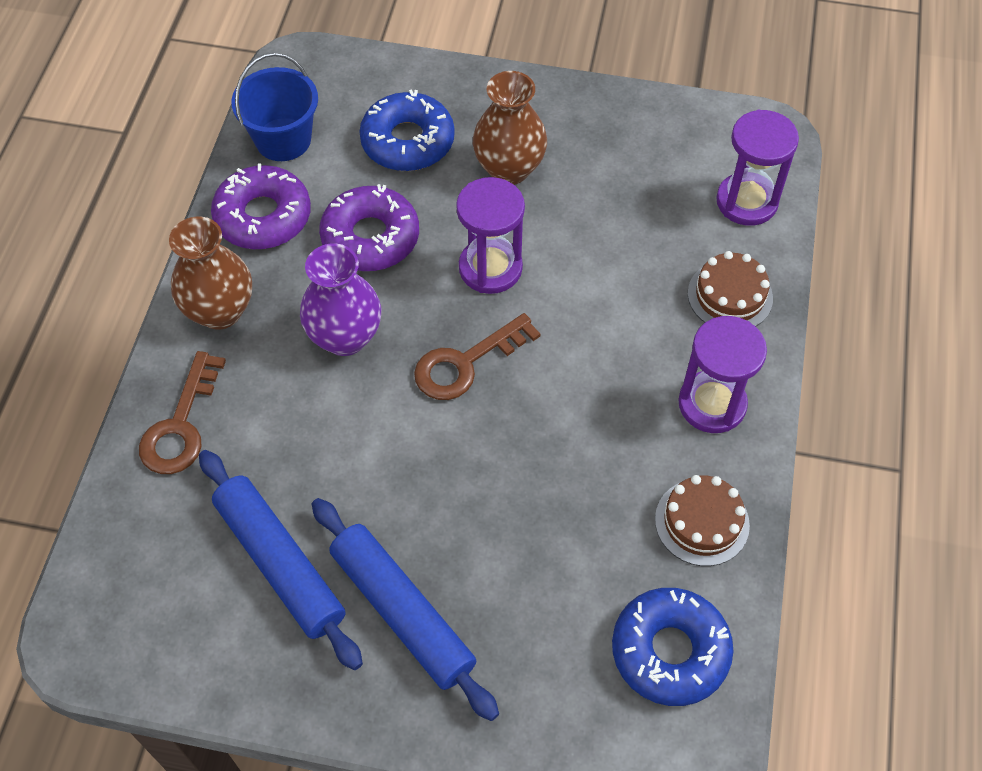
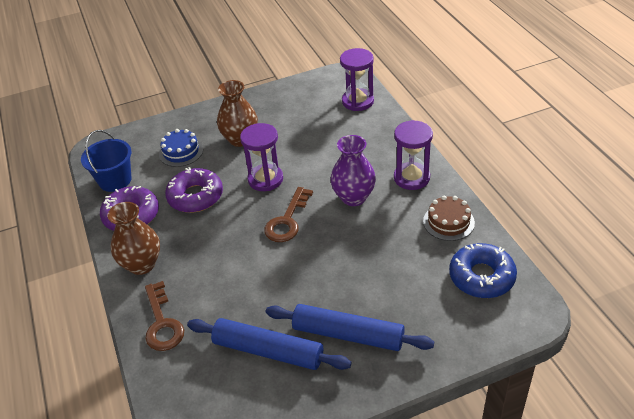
camera: 30 degrees left, 15 degrees down
purple vase [300,243,381,356] -> purple vase moved to [330,135,376,206]
blue donut [359,89,455,171] -> blue cake [159,129,203,167]
brown cake [688,251,773,326] -> none

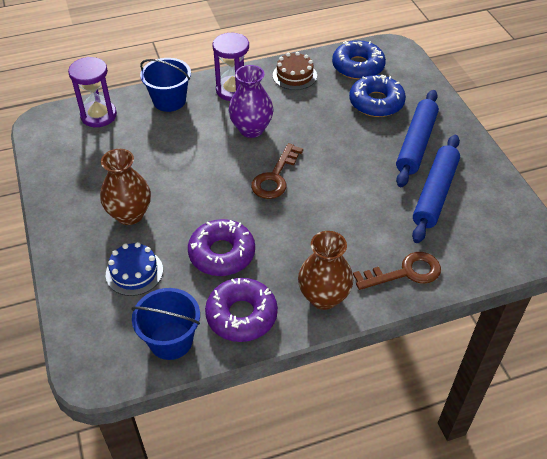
camera: 90 degrees left, 5 degrees up
purple hourglass [240,123,283,191] -> none
brown key [264,187,313,242] -> brown key turned 90 degrees clockwise [251,143,303,199]
none -> blue bucket [140,58,191,112]
none -> blue donut [349,75,406,117]

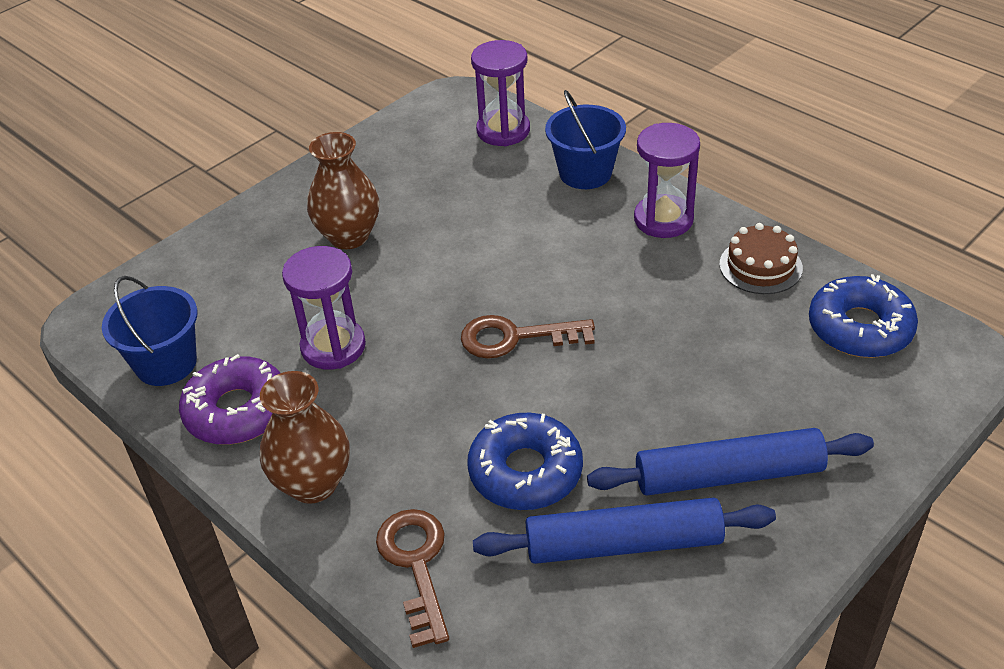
camera: 65 degrees right, 5 degrees down
blue cake [106,242,163,296] -> none
purple donut [188,219,255,276] -> purple hourglass [282,246,366,370]
purple vase [229,65,274,138] -> none
blue donut [349,75,406,117] -> blue donut moved to [467,413,583,510]
brown key [353,252,441,290] -> brown key turned 150 degrees counterclockwise [376,509,449,648]

